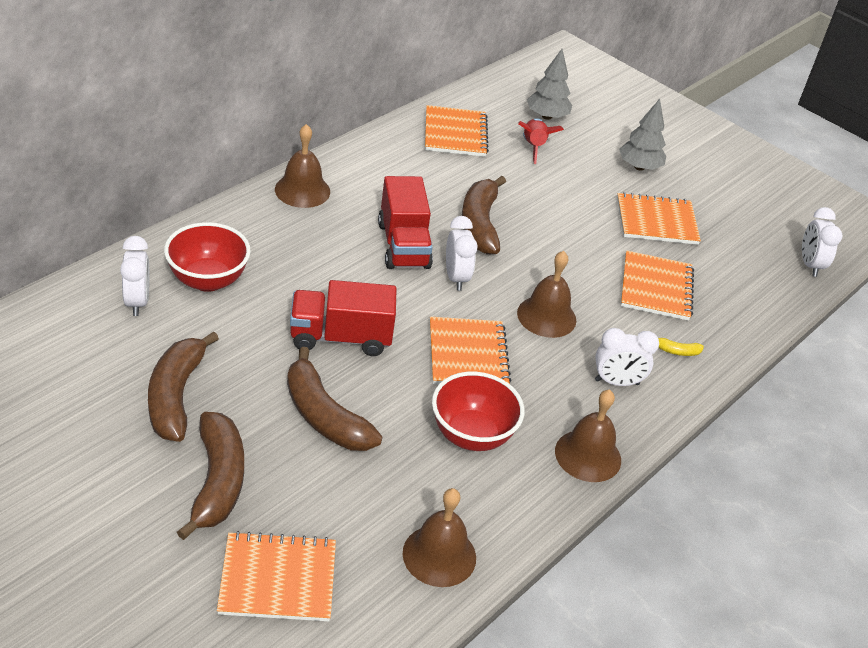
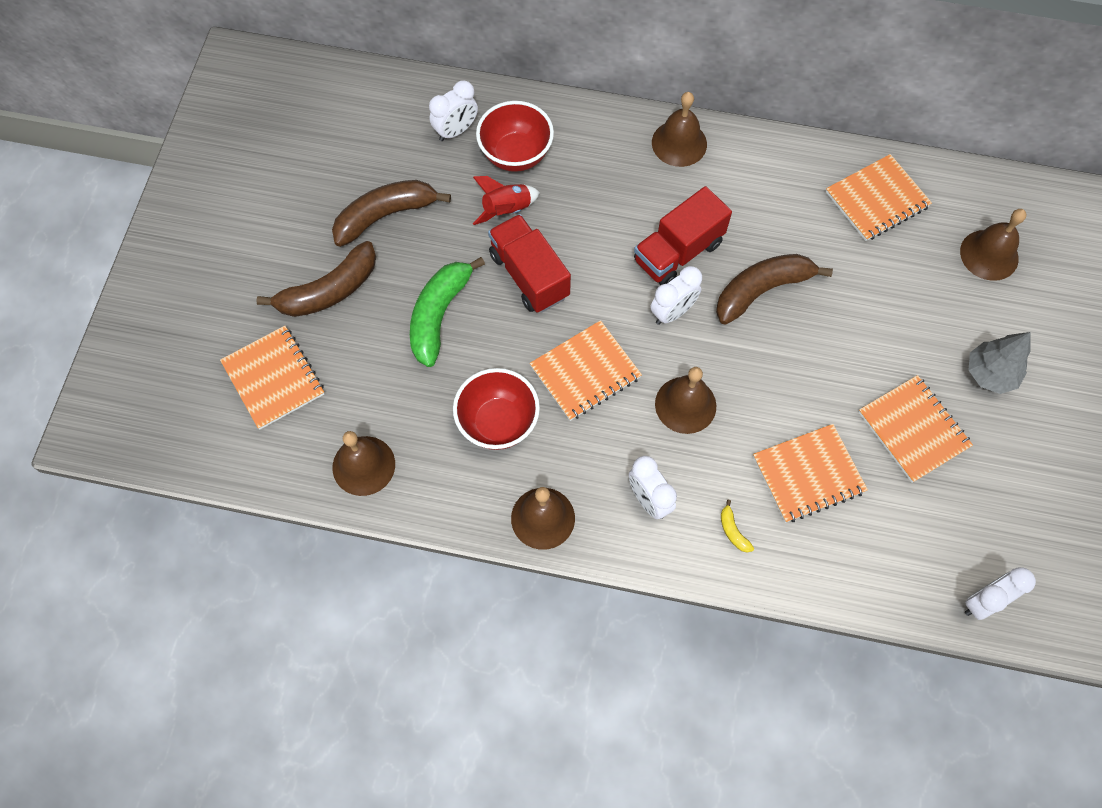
camera: 65 degrees right, 25 degrees up
brown banana [287,347,382,451] -> green banana [410,257,485,367]
red rocket [518,118,564,164] -> red rocket moved to [473,176,540,225]
grey tree [527,49,572,120] -> brown bell [960,209,1027,281]

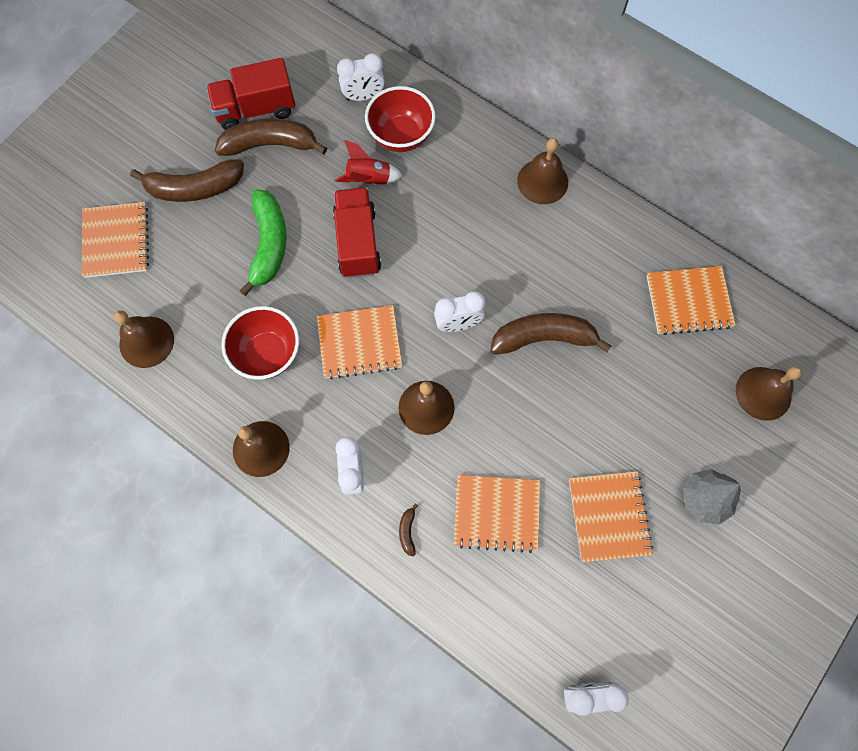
camera: 25 degrees right, 5 degrees up
green banana [410,257,485,367] -> green banana turned 135 degrees clockwise [240,189,287,296]
red truck [634,186,732,285] -> red truck moved to [206,58,295,130]
yellow banana [721,500,754,552] -> brown banana [399,503,418,557]

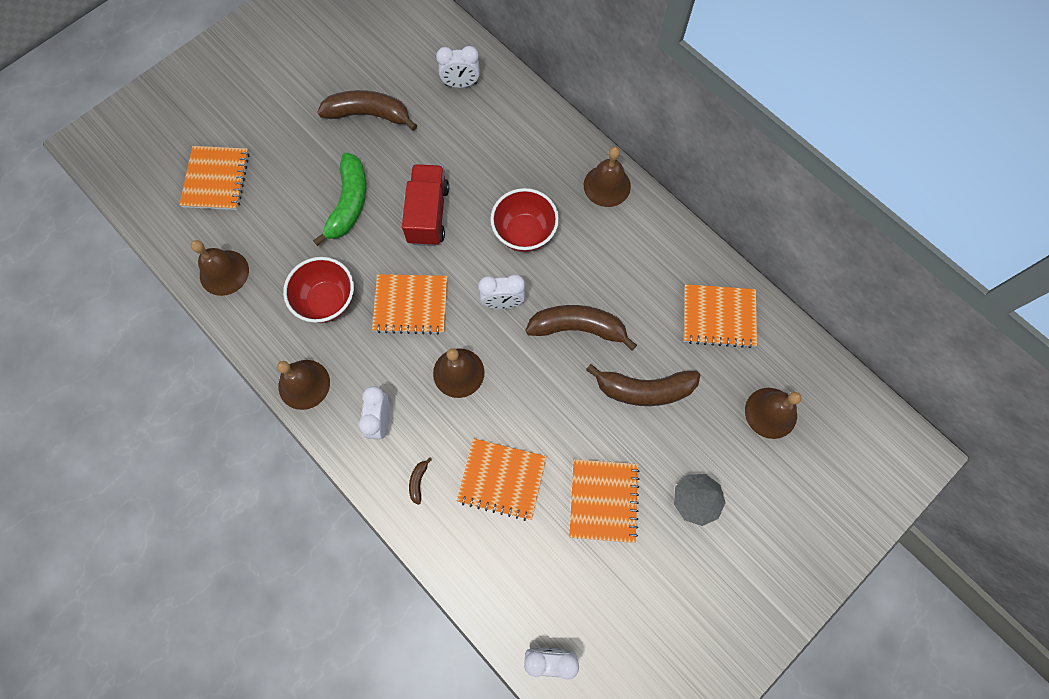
camera: 10 degrees right, 0 degrees up
brown banana [130,159,244,202] -> brown banana moved to [586,364,700,406]
red truck [206,58,295,130] -> none
red rocket [335,140,403,186] -> none
red bowl [365,86,436,152] -> red bowl moved to [491,188,559,252]

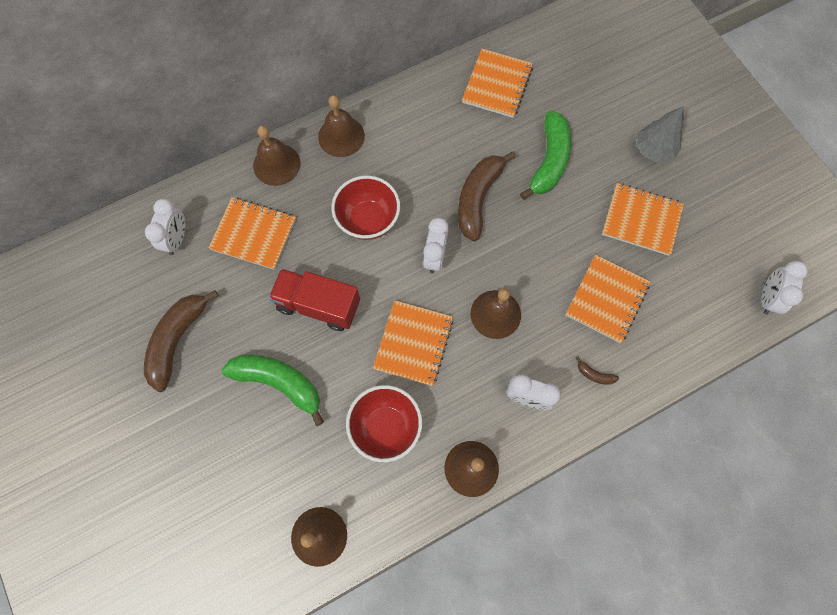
camera: 75 degrees left, 0 degrees up
orange notebook [179,146,249,210] -> orange notebook moved to [209,197,296,270]
brown banana [586,364,700,406] -> green banana [520,110,571,200]
brown bell [745,388,802,439] -> brown bell moved to [253,126,300,186]

